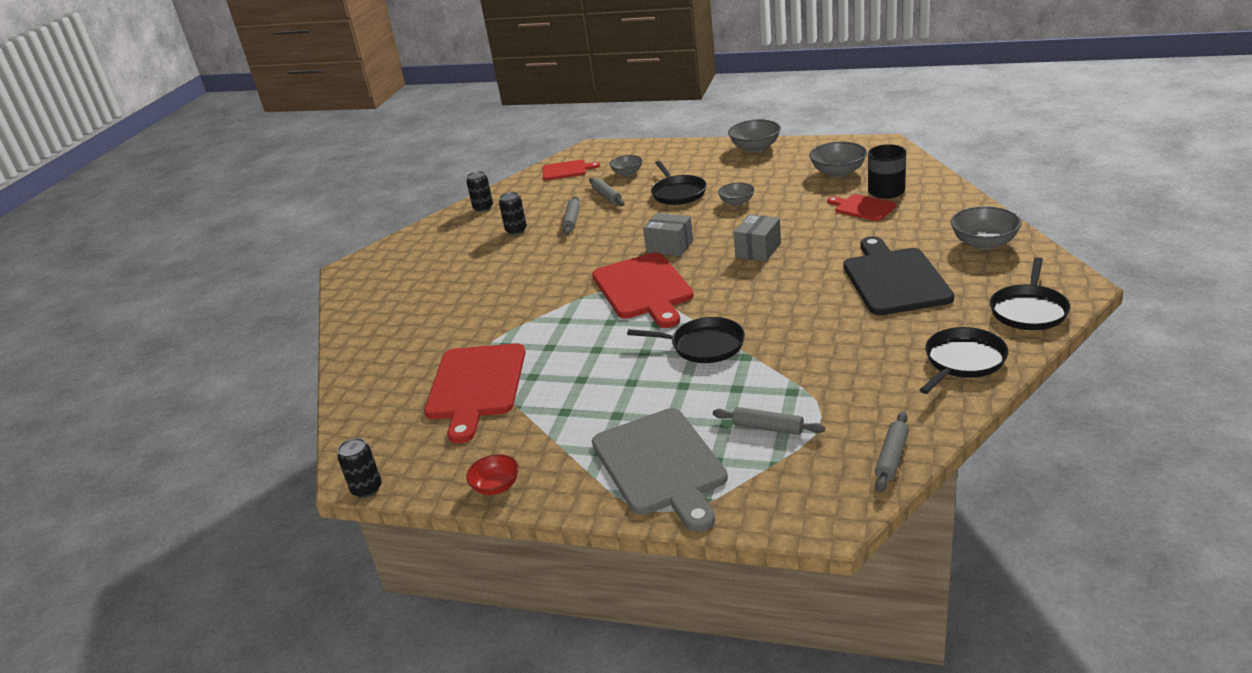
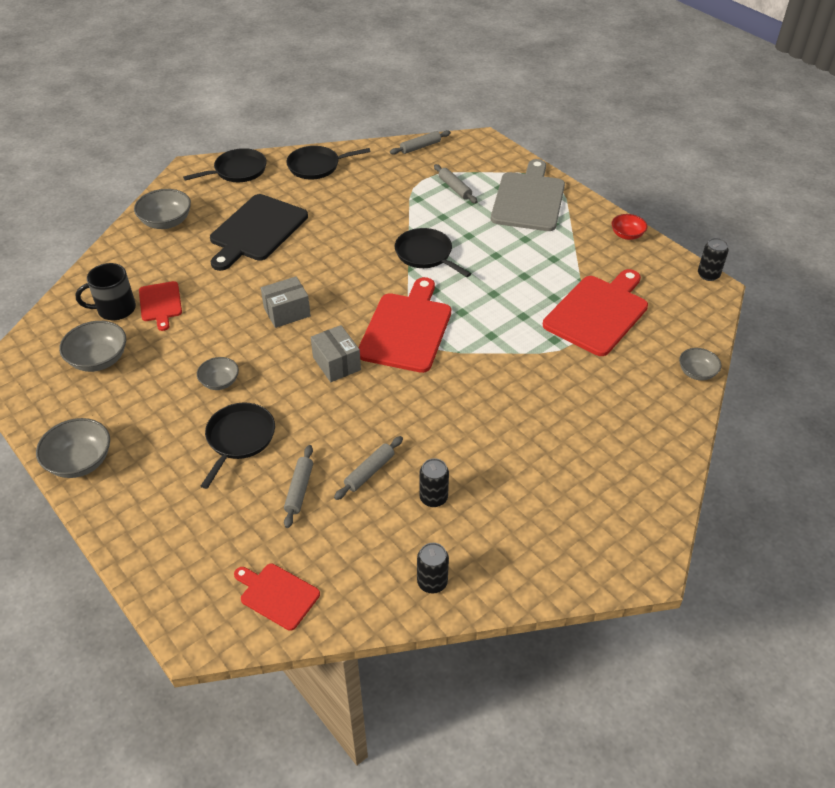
camera: 150 degrees left, 15 degrees up
grey bowl [609,155,642,176] -> grey bowl moved to [679,348,721,381]

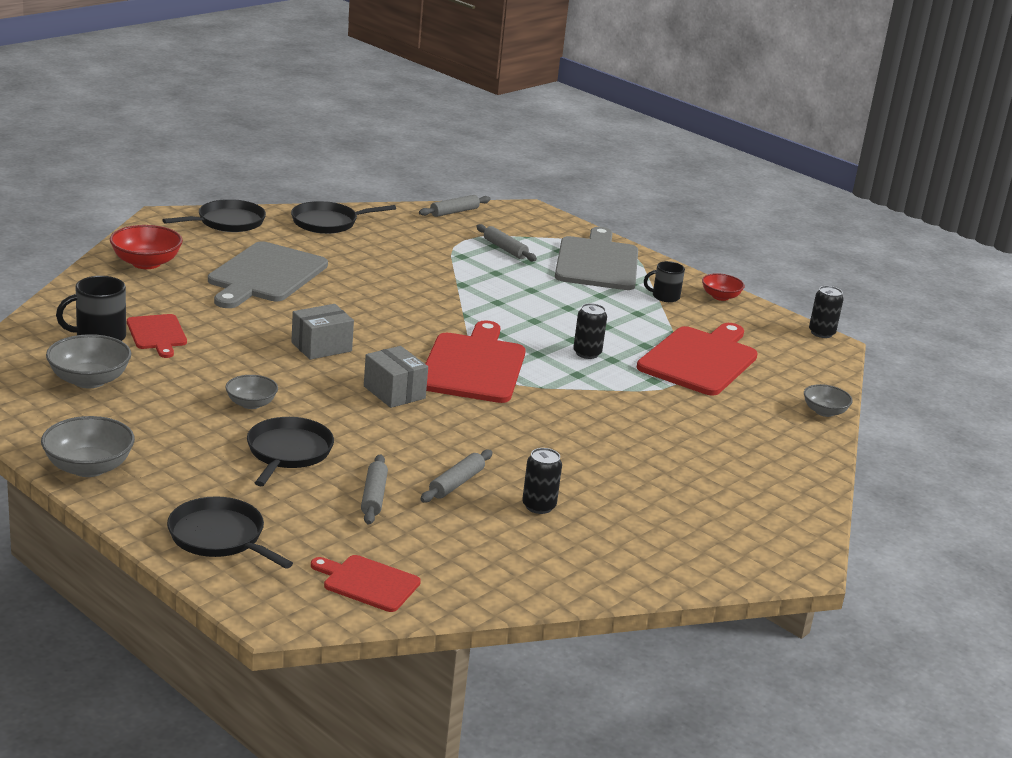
camera: 10 degrees left, 20 degrees down
grey bowl [134,189,191,229] -> red bowl [110,225,183,269]
black cutting board [210,194,308,271] -> grey cutting board [208,242,328,308]
black pan [395,228,471,277] -> black pan moved to [167,496,293,569]
black can [417,543,449,593] -> black can moved to [573,303,607,359]
none -> black mug [644,261,685,302]

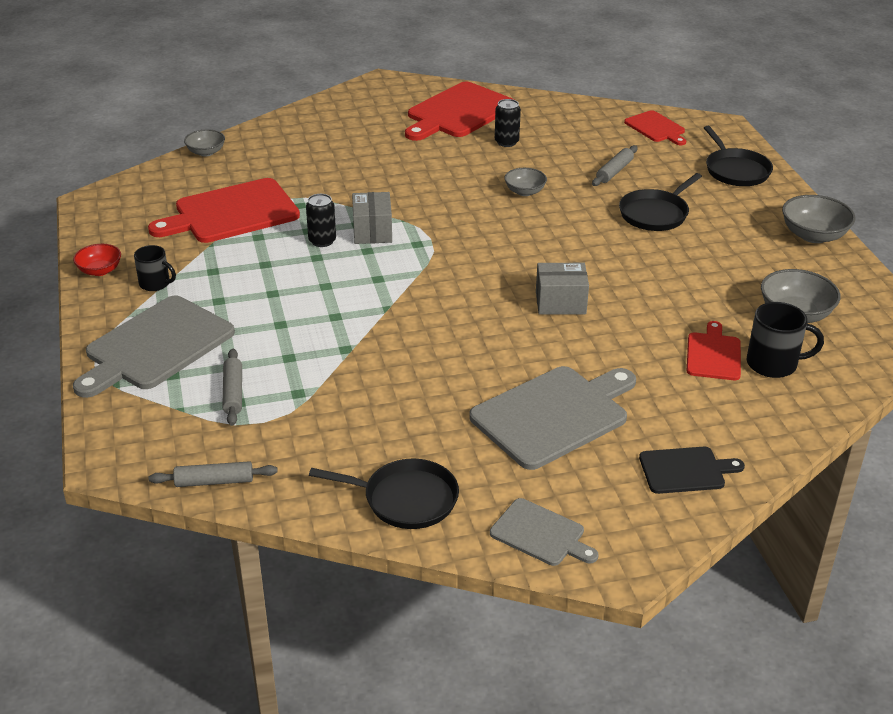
camera: 145 degrees left, 10 degrees up
red bowl [110,225,183,269] -> black cutting board [639,447,745,494]
black pan [163,199,266,232] -> grey cutting board [490,498,599,566]
grey bowl [225,375,278,409] -> grey bowl moved to [504,168,547,196]
grey box [364,346,428,408] -> grey box moved to [352,192,392,244]
grey rolling pin [420,449,493,503] -> none
red cutting board [425,320,526,403] -> red cutting board moved to [405,82,514,141]
black can [809,286,844,338] -> none

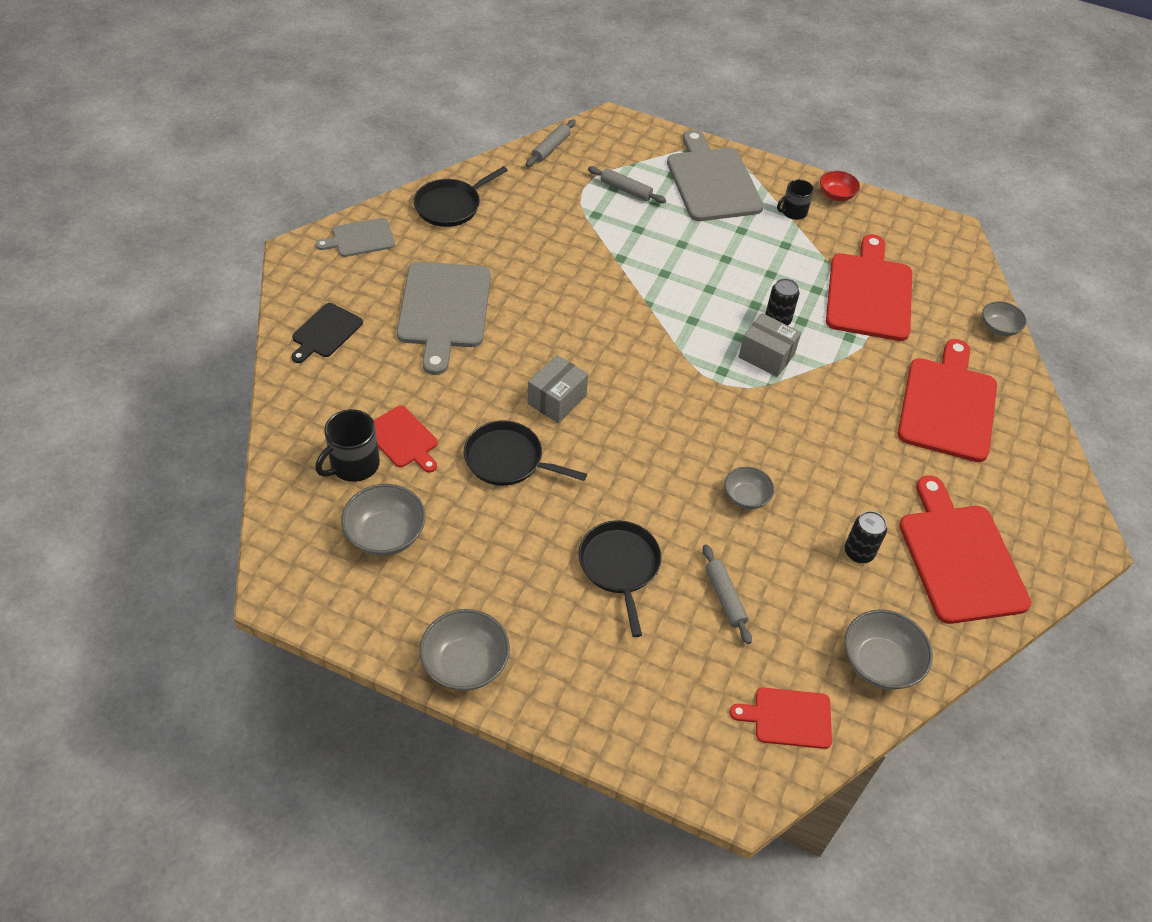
camera: 125 degrees right, 15 degrees up
black pan [704,126,773,186] -> black pan moved to [464,421,587,486]
none -> grey bowl [844,609,933,690]
none -> red cutting board [898,339,997,462]

